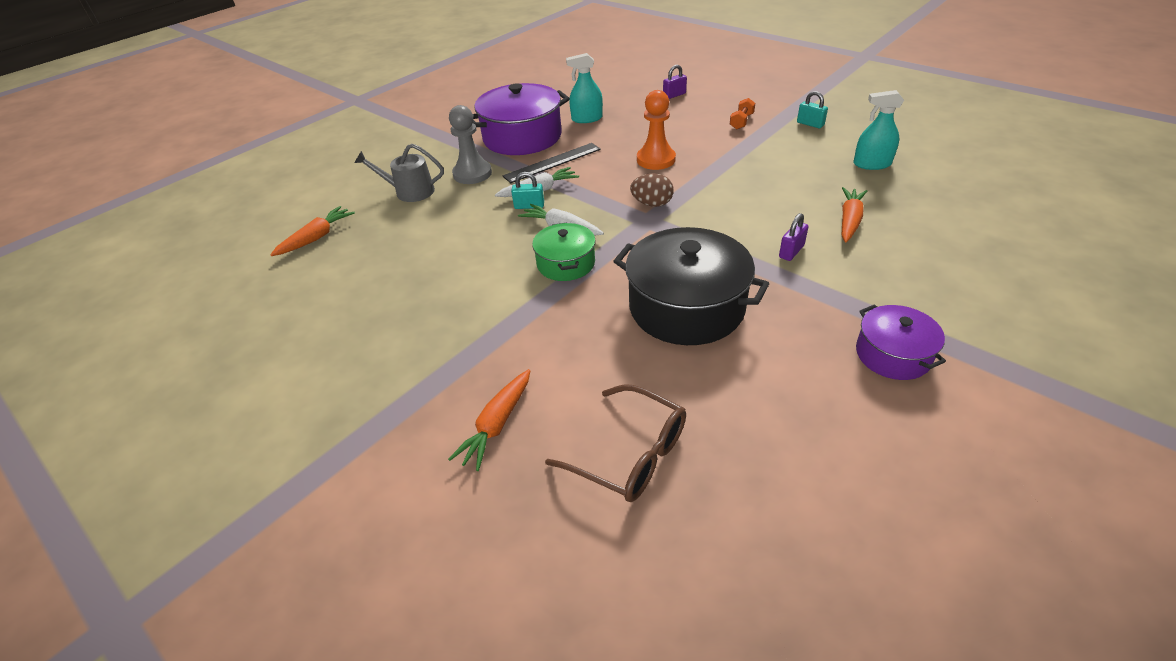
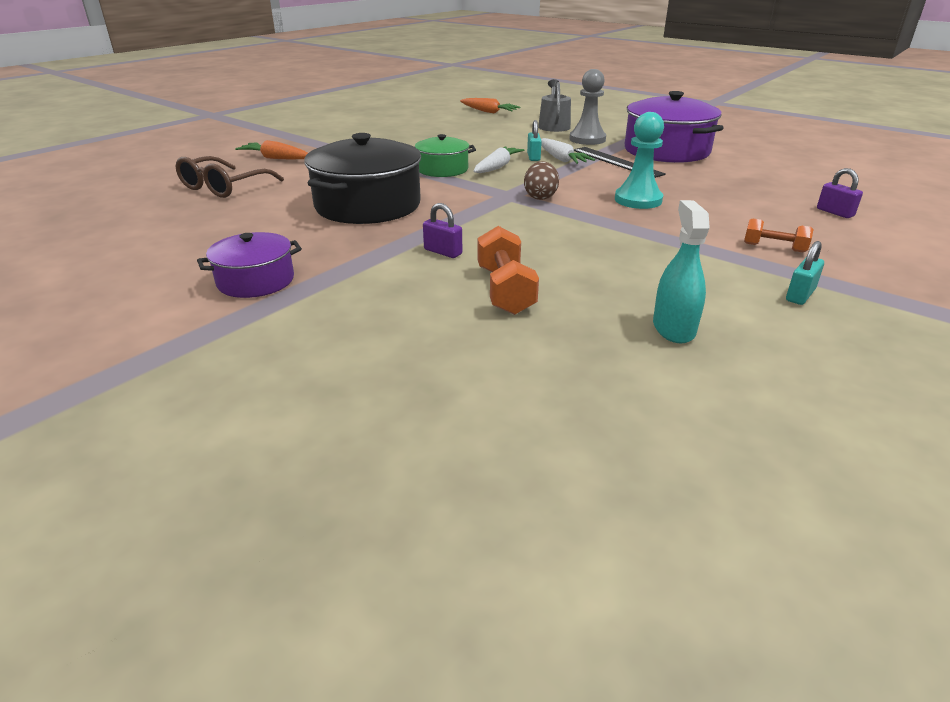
camera: 85 degrees right, 10 degrees down
turquoise spray bottle [566,53,603,123] -> none
orange pawn [637,90,676,170] -> turquoise pawn [615,112,664,209]
orange carrot [842,187,867,242] -> orange dumbbell [478,226,539,315]

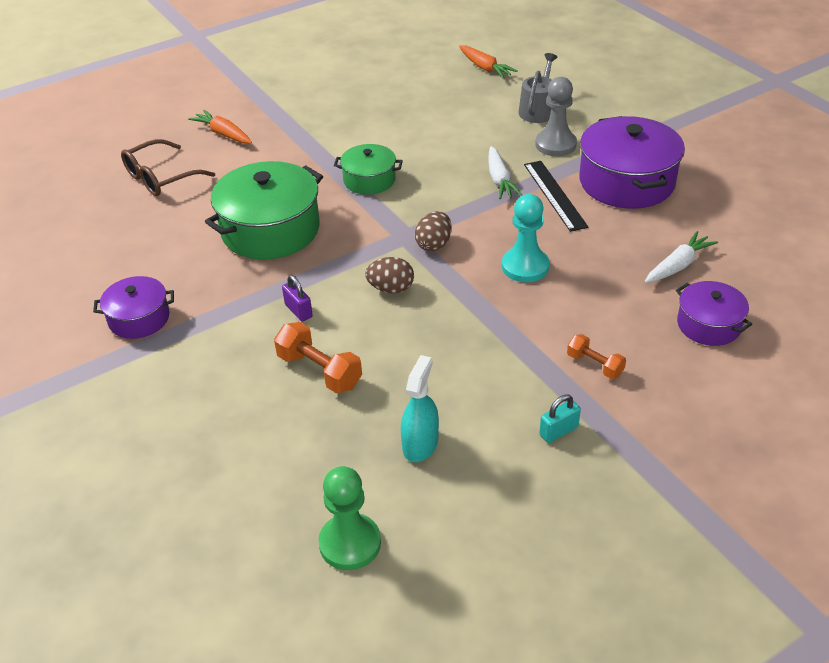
camera: 20 degrees right, 10 degrees up
black pot [304,133,421,224] -> green pot [205,161,323,259]
white carrot [473,146,525,173] -> white carrot moved to [645,231,718,283]
orange dumbbell [478,226,539,315] -> orange dumbbell turned 60 degrees counterclockwise [274,322,362,393]
turquoise padlock [527,120,542,161] -> none
purple padlock [817,168,863,218] -> purple pot [676,281,752,346]
none -> green pawn [318,466,381,570]
none -> brown egg [365,257,414,293]

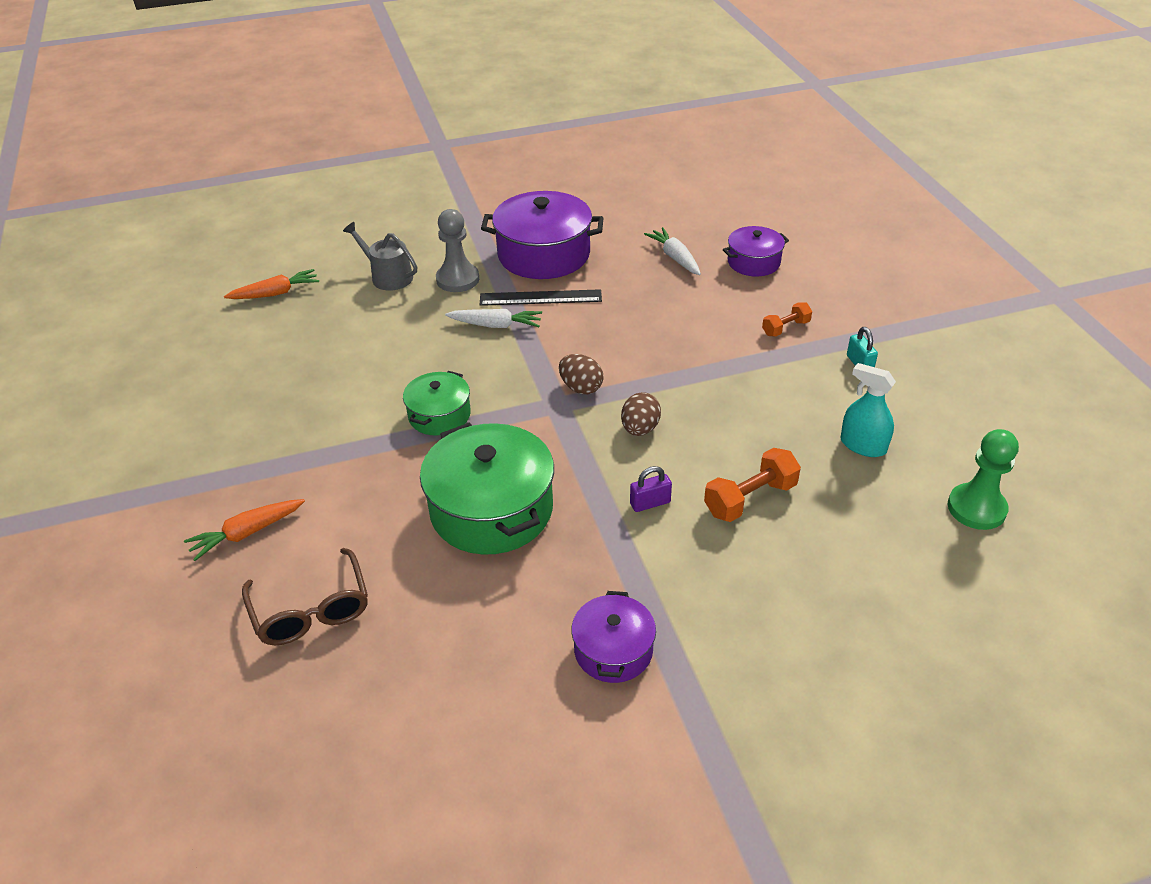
camera: 75 degrees left, 0 degrees up
turquoise pawn [502,194,550,282] -> none

